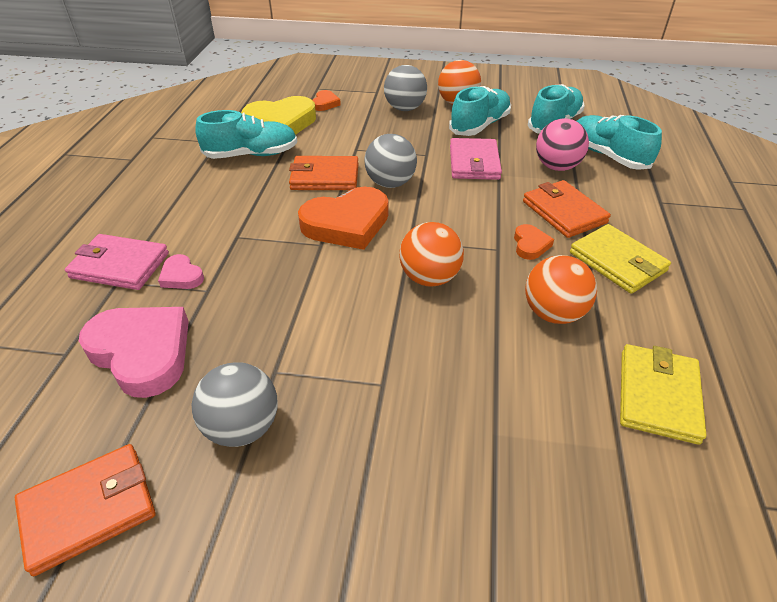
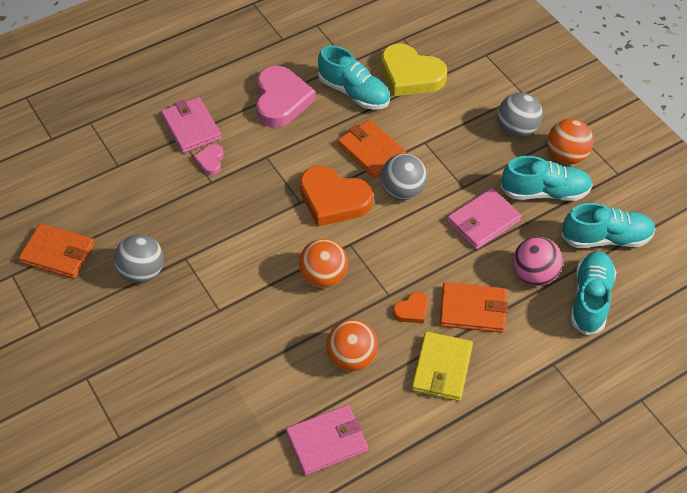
camera: 50 degrees right, 10 degrees up
pink heart [79,307,189,398] -> pink heart moved to [256,66,316,128]
orange heart [312,90,341,111] -> none
orange wallet [523,180,611,238] -> orange wallet turned 75 degrees clockwise [440,282,508,333]
yellow wallet [620,344,706,445] -> pink wallet [286,405,368,475]

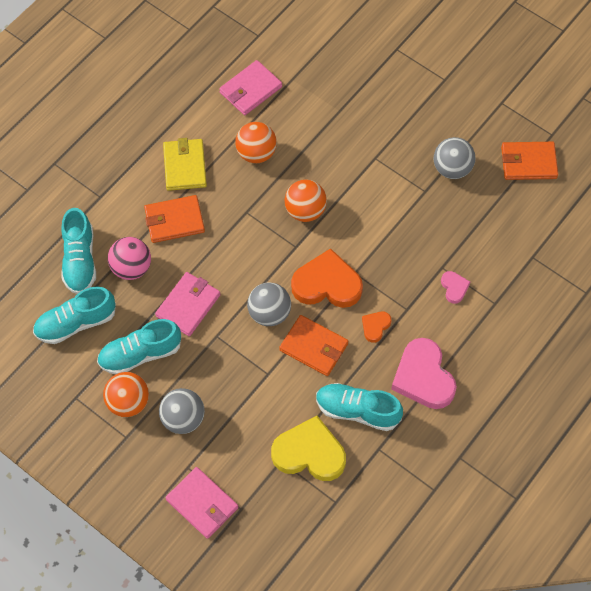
camera: 160 degrees right, 10 degrees up
pink wallet [161,97,222,153] -> pink wallet moved to [166,467,238,539]
orange heart [393,292,428,323] -> orange heart moved to [362,312,391,343]

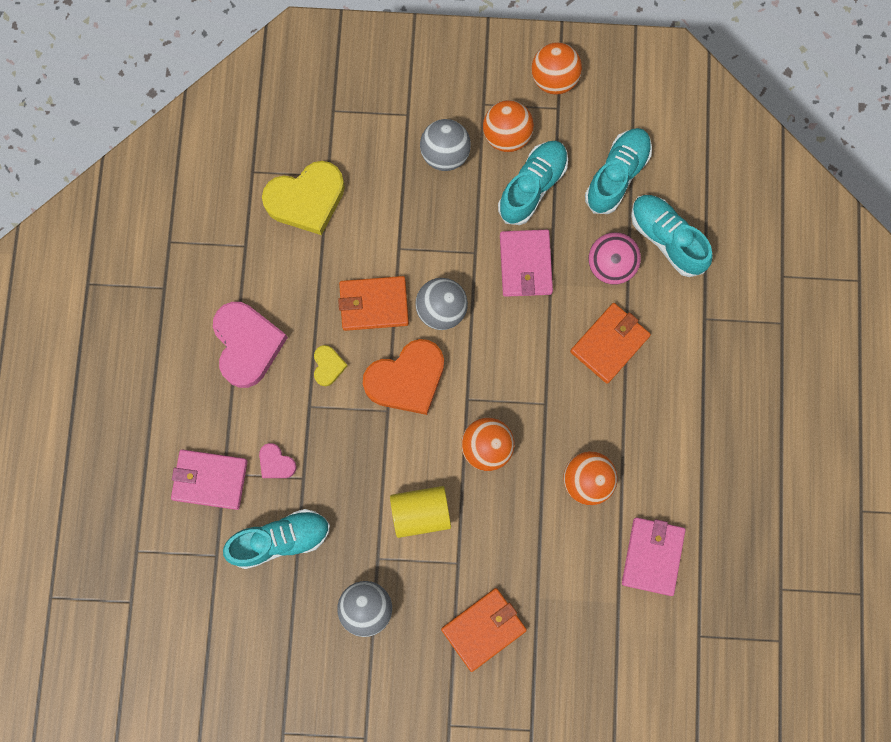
camera: 145 degrees right, 15 degrees up
yellow wallet [163,138,207,191] -> none
pink wallet [166,467,238,539] -> pink wallet moved to [171,450,248,510]
turquoise shoe [316,383,403,431] -> turquoise shoe moved to [223,509,330,569]
orange heart [362,312,391,343] -> yellow heart [314,345,348,386]
pink heart [391,338,457,409] -> pink heart turned 45 degrees clockwise [213,302,288,388]
orange wallet [501,142,558,180] -> orange wallet moved to [441,588,527,672]
none -> yellow cylinder [390,486,451,538]
none -> orange ball [531,42,582,95]

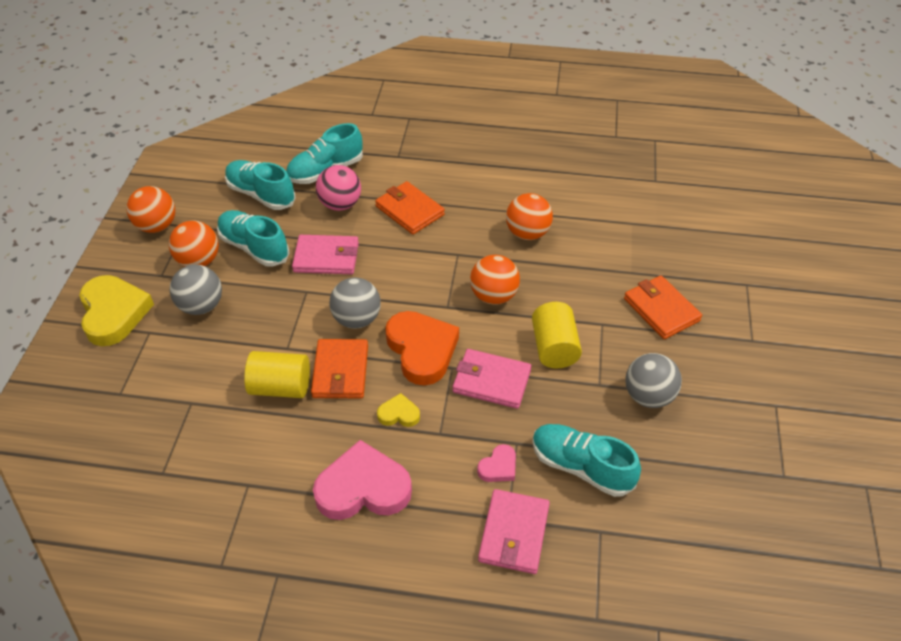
camera: 85 degrees left, 30 degrees down
turquoise shoe [223,509,330,569] -> turquoise shoe turned 45 degrees counterclockwise [532,424,641,497]
yellow heart [262,161,345,235] -> yellow heart moved to [79,275,154,346]
pink wallet [622,517,686,596] -> pink wallet moved to [453,349,531,409]
none -> yellow cylinder [244,351,310,398]

